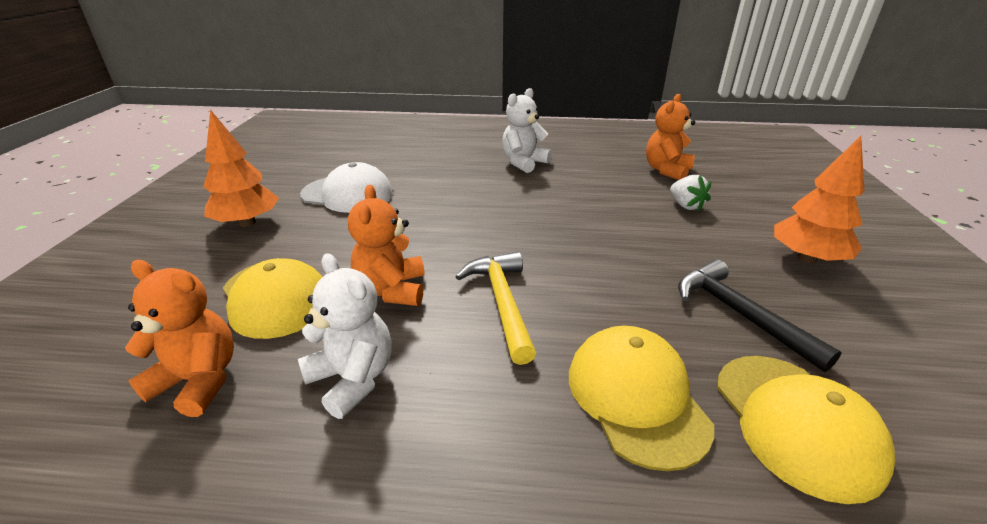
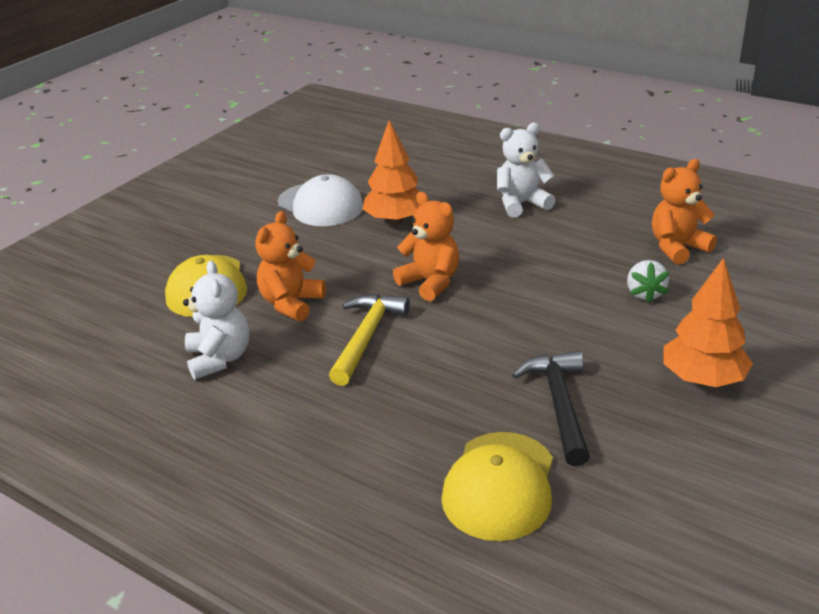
camera: 30 degrees right, 0 degrees up
orange teddy bear [125,260,234,417] -> orange teddy bear moved to [393,192,459,301]
orange tree [203,109,279,227] -> orange tree moved to [362,120,420,225]
yellow cap [569,326,714,471] -> none

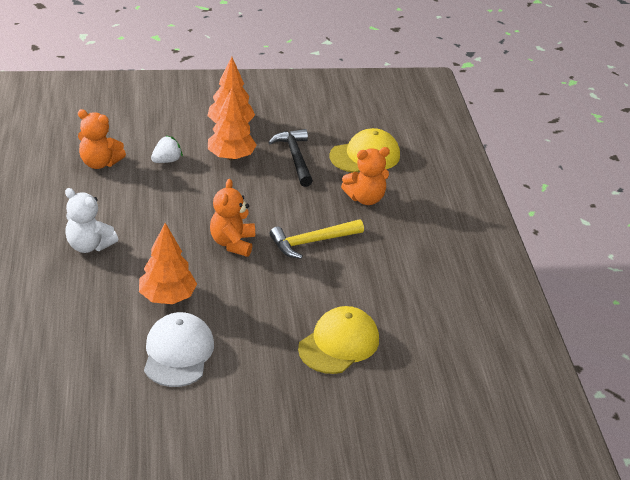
camera: 135 degrees left, 5 degrees up
white teddy bear [183,260,249,380] -> none
orange teddy bear [255,211,326,322] -> orange teddy bear moved to [341,147,390,205]
black hammer [512,351,590,466] -> black hammer turned 120 degrees clockwise [268,129,313,187]
none -> orange tree [208,87,257,160]

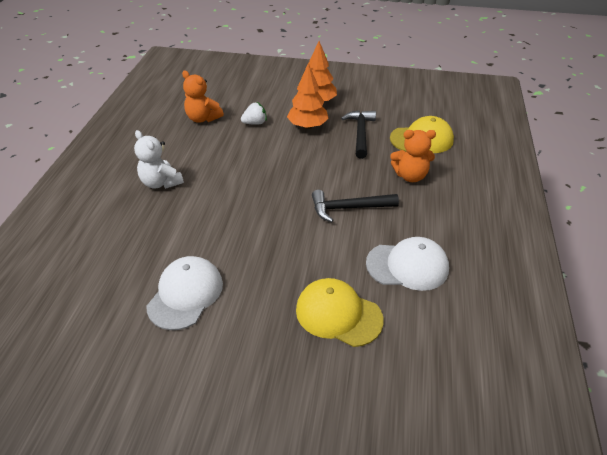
camera: 20 degrees right, 5 degrees up
orange tree [139,223,197,304] -> none
orange teddy bear [210,179,255,257] -> none
yellow hammer [270,219,364,259] -> black hammer [312,190,399,222]
yellow cap [298,306,379,374] -> yellow cap turned 120 degrees counterclockwise [296,278,384,347]
none -> white cap [366,237,449,291]

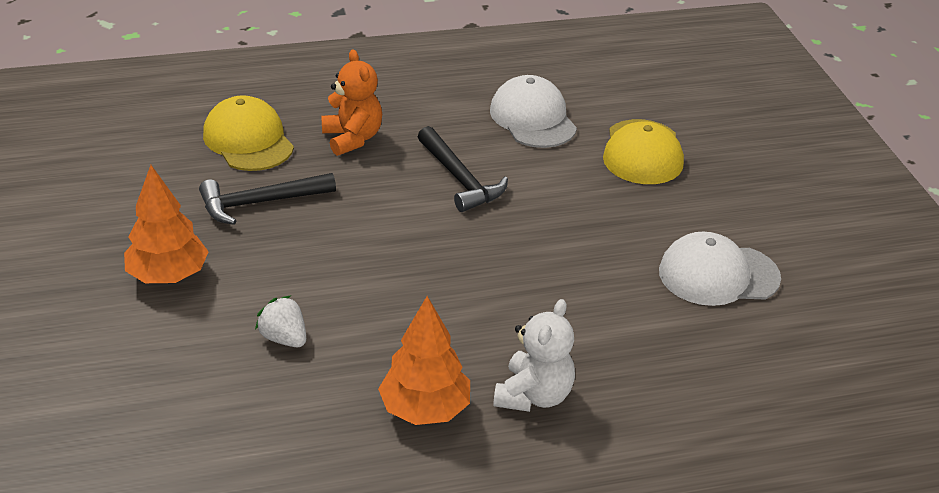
camera: 115 degrees left, 5 degrees down
orange teddy bear [182,71,224,123] -> none
orange tree [287,63,329,129] -> orange tree moved to [378,296,470,425]

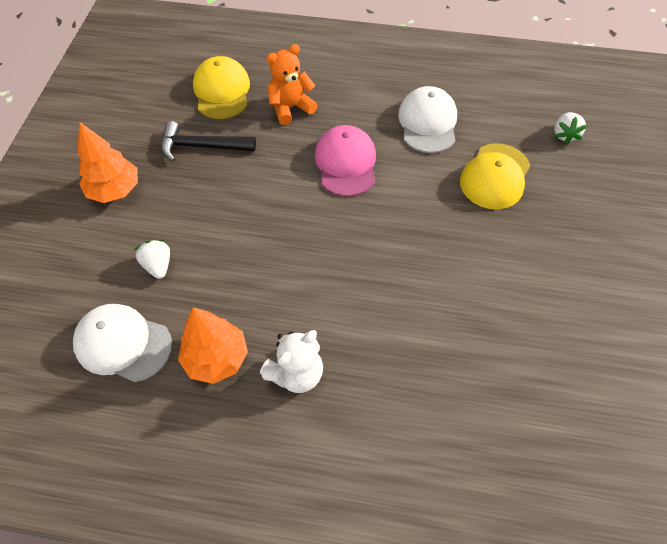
camera: 25 degrees right, 20 degrees up
orange teddy bear [321,49,382,156] -> orange teddy bear turned 120 degrees counterclockwise [266,44,318,125]
black hammer [418,126,508,212] -> pink cap [315,125,376,197]
white cap [659,232,781,306] -> white cap moved to [73,304,172,382]
none -> white strawberry [554,112,587,144]

